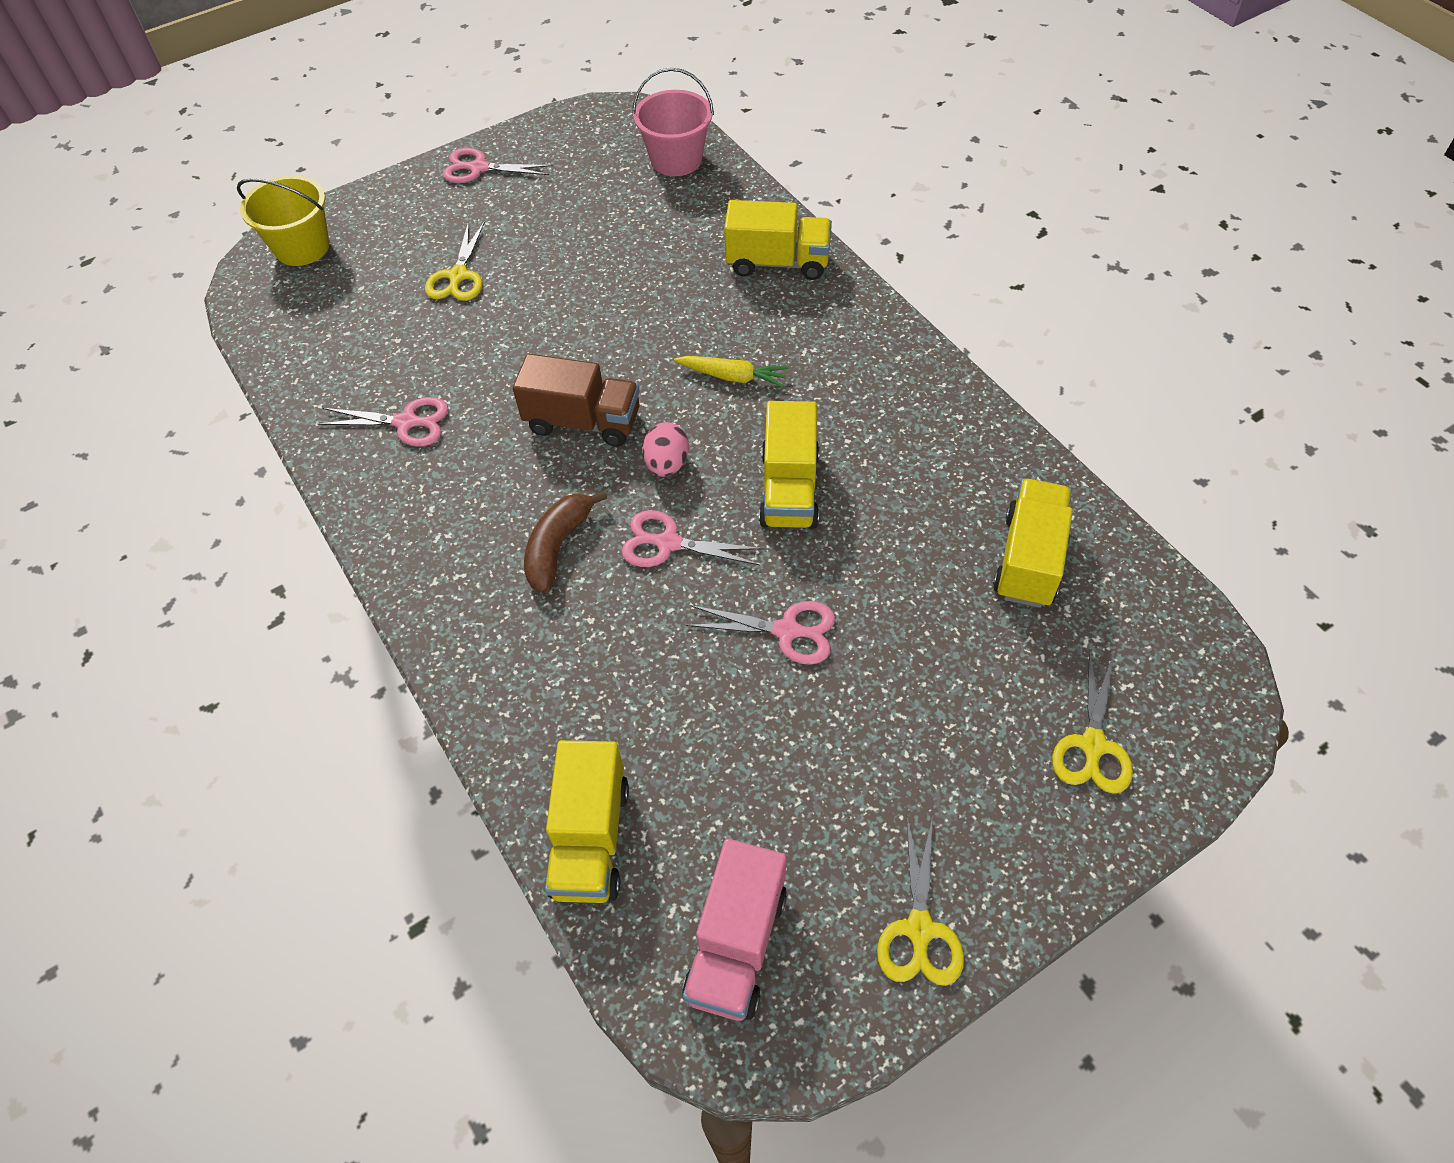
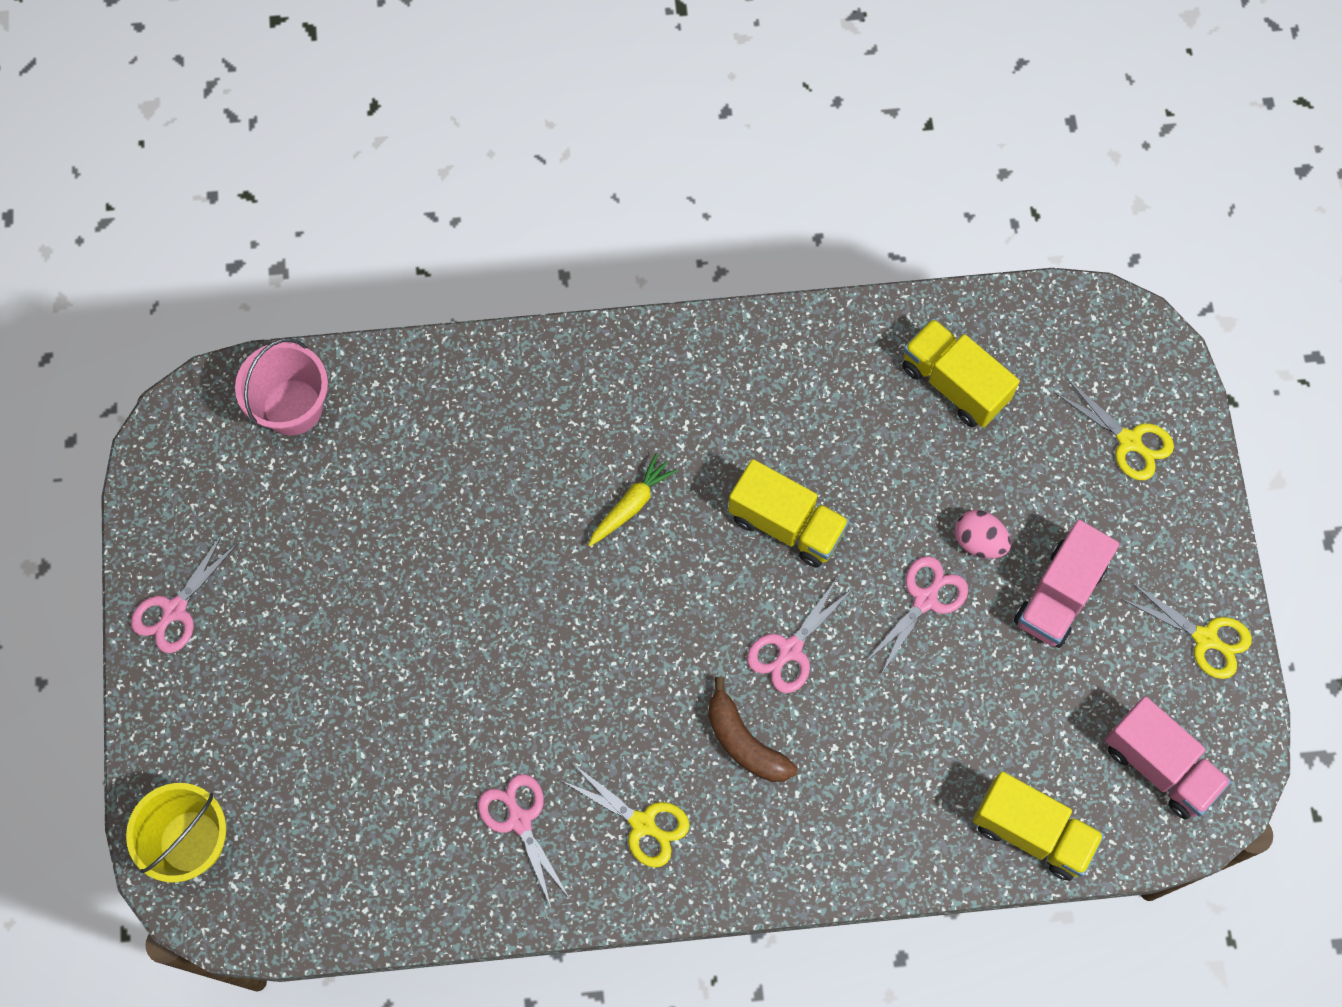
camera: 65 degrees left, 15 degrees up
pink scissors [318,397,449,447] -> pink scissors turned 60 degrees counterclockwise [478,774,570,907]
yellow scissors [425,221,485,301] -> yellow scissors moved to [562,763,690,868]
brown truck [513,354,640,447] -> none
pink egg [643,422,689,477] -> pink egg moved to [954,510,1011,559]
yellow truck [724,200,832,280] -> none
none -> pink truck [1014,520,1120,648]

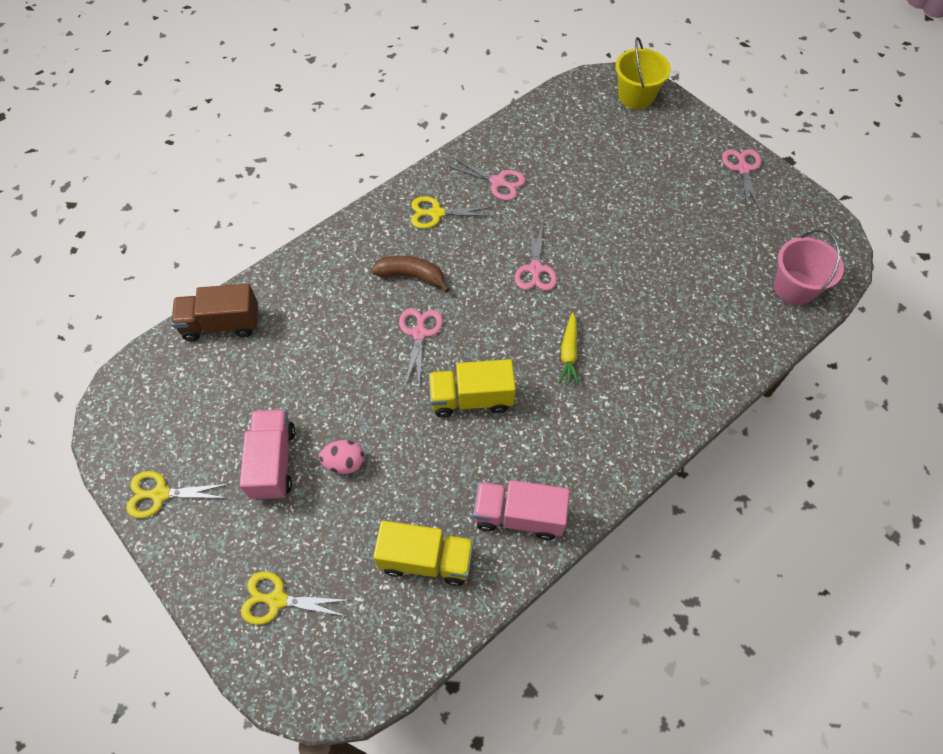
camera: 145 degrees right, 10 degrees down
pink scissors [866,556,968,673] -> pink scissors moved to [515,222,557,291]
yellow truck [973,772,1104,881] -> brown truck [171,284,258,341]
pink truck [1105,697,1231,819] -> pink truck moved to [473,480,570,540]

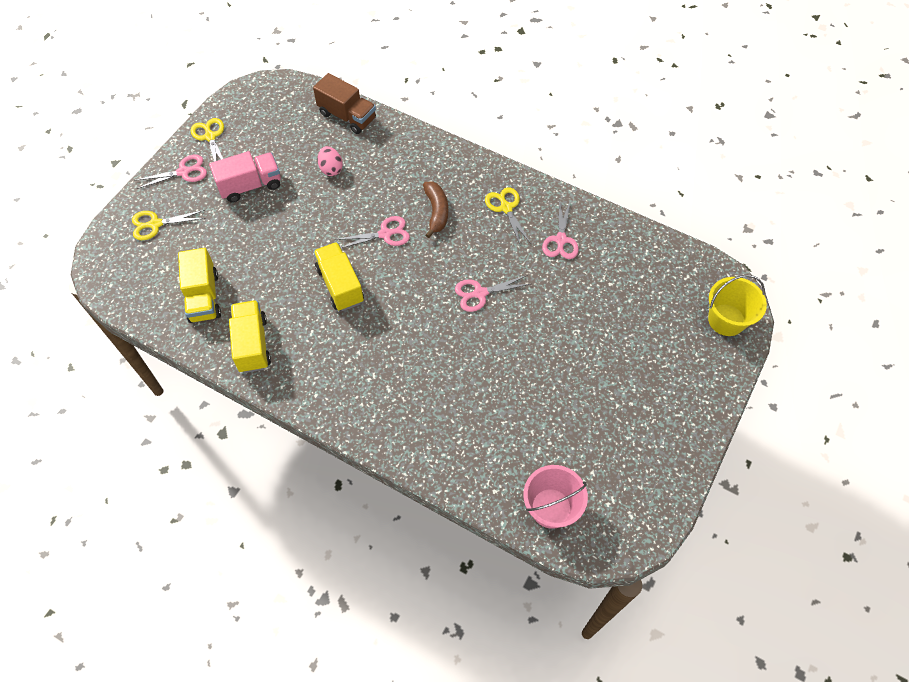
camera: 70 degrees right, 0 degrees up
brown truck [171,284,258,341] -> brown truck turned 150 degrees clockwise [313,73,376,134]
yellow scissors [241,571,349,625] -> yellow scissors turned 90 degrees counterclockwise [132,210,206,240]
pink egg [319,440,365,474] -> pink egg moved to [317,146,343,176]
pink truck [473,480,570,540] -> yellow truck [229,300,271,373]
yellow carrot [558,312,579,385] -> none
pink scissors [722,149,761,211] -> pink scissors moved to [134,155,207,189]

